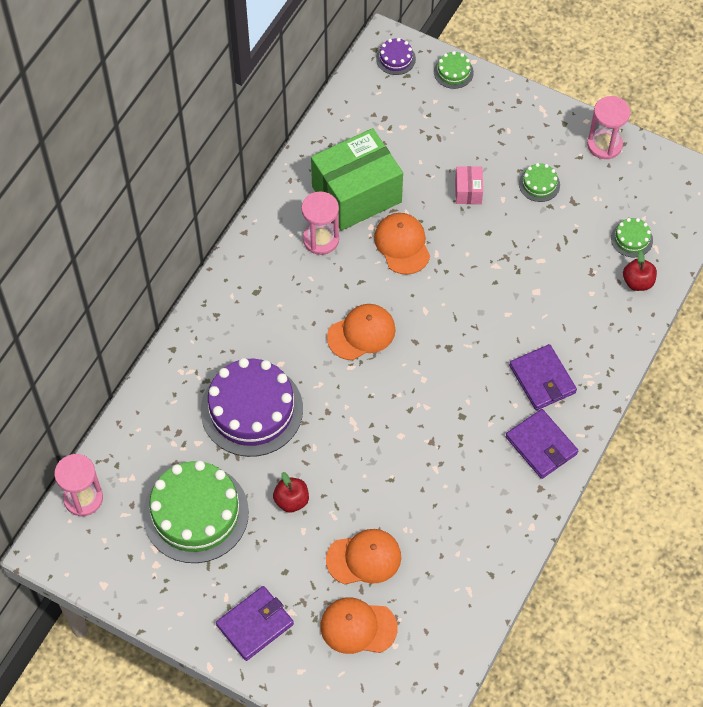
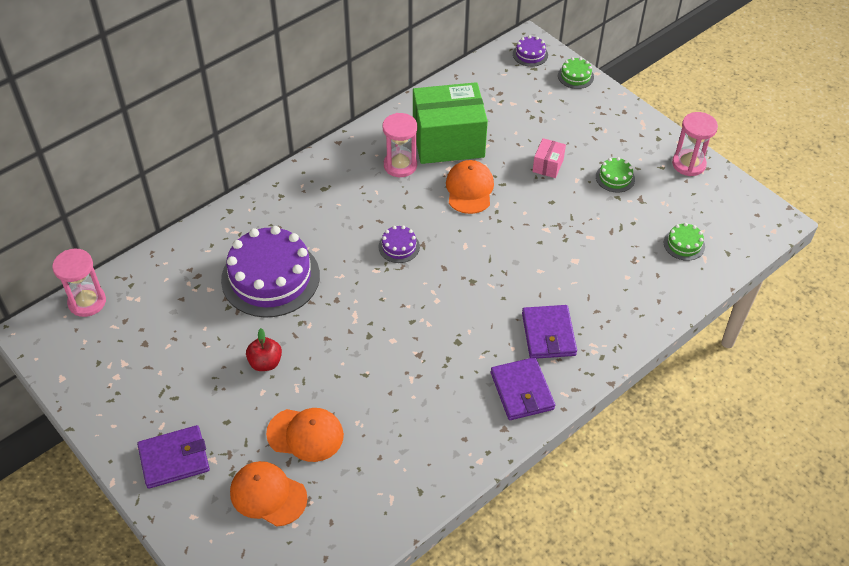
camera: 20 degrees right, 10 degrees down
green cake [143,461,249,563] -> none
orange cap [327,304,396,360] -> purple cake [378,225,420,263]
red apple [623,251,657,291] -> none

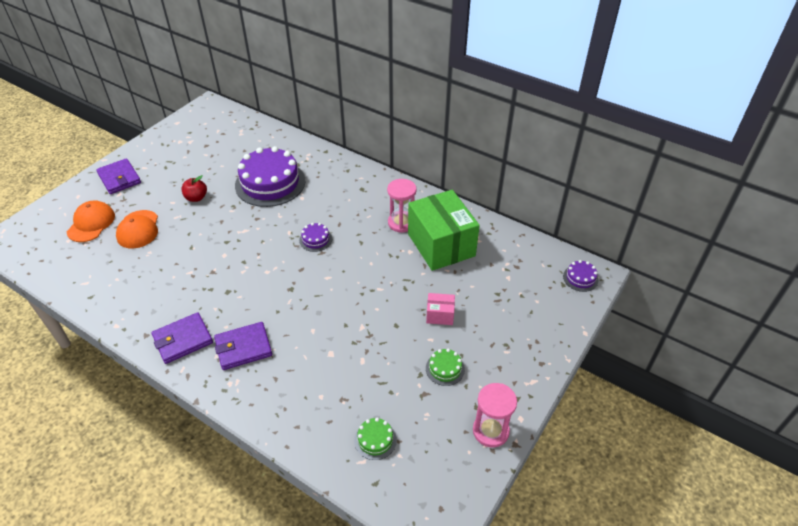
camera: 75 degrees right, 5 degrees down
pink hourglass [52,249,106,317] -> none
orange cap [446,160,494,214] -> none
green cake [558,57,594,89] -> none

